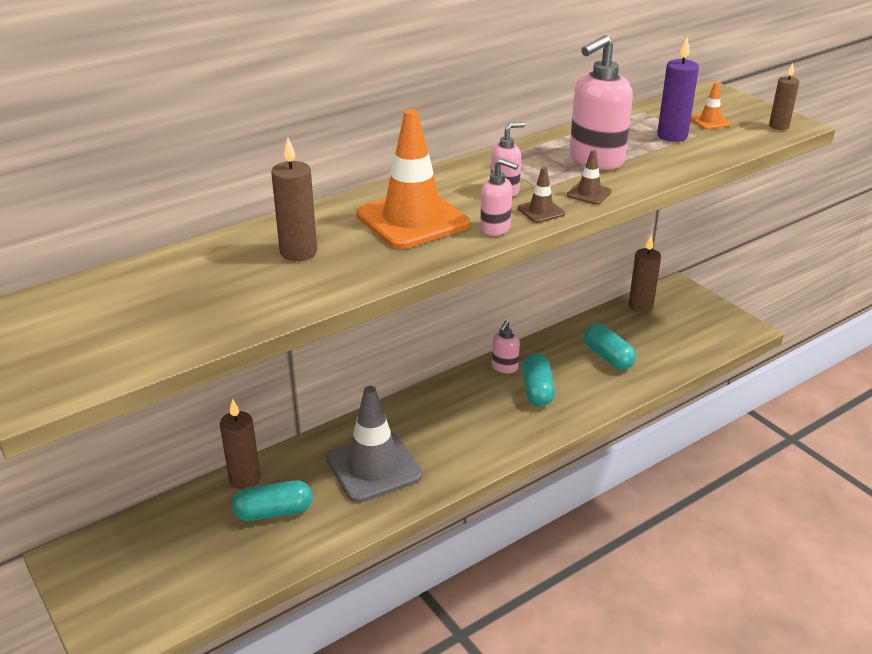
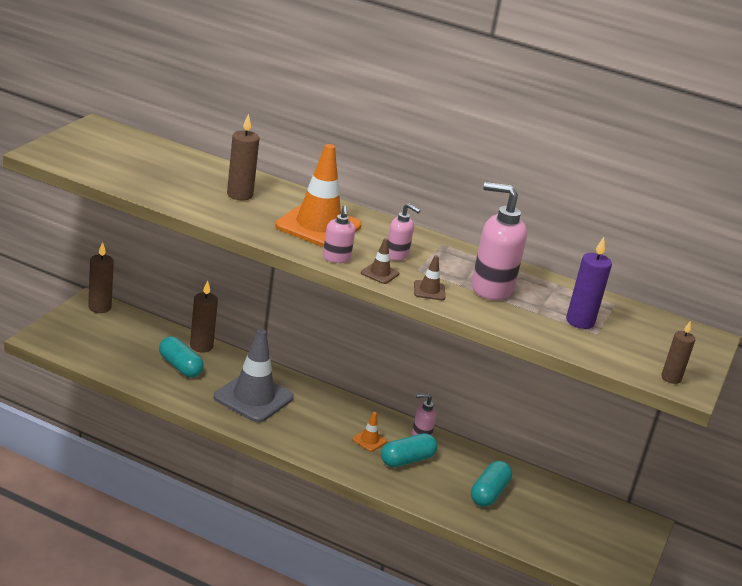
camera: 55 degrees right, 5 degrees down
brown candle [628,235,661,313] -> brown candle moved to [88,242,114,313]
orange traffic cone [691,82,731,129] -> orange traffic cone moved to [352,412,387,452]

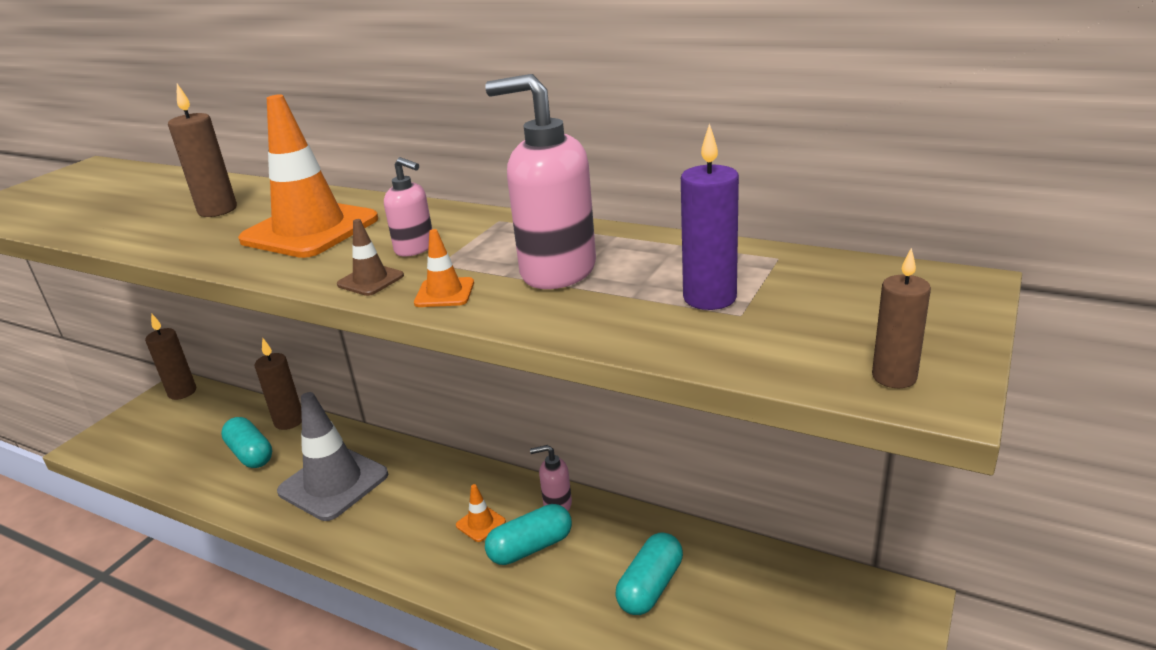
camera: 10 degrees right, 0 degrees up
pink soap dispenser [323,205,355,263] -> none
brown traffic cone [414,255,445,300] -> orange traffic cone [414,229,474,307]

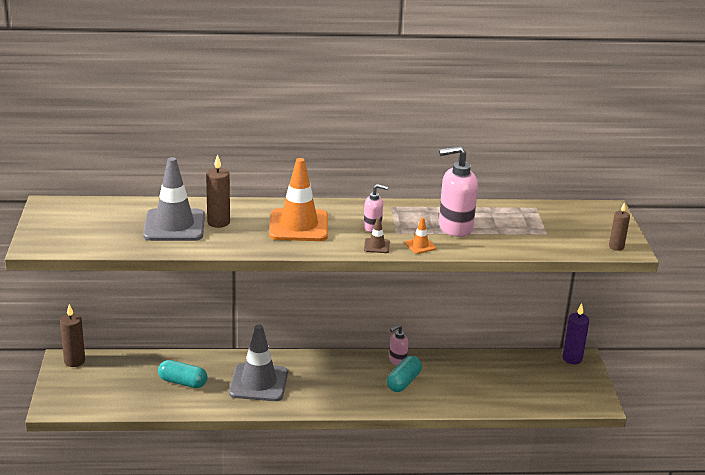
camera: 35 degrees left, 0 degrees up
brown candle [255,338,302,430] -> none
orange traffic cone [456,484,506,542] -> none
turquoise capsule [616,532,683,615] -> none
purple candle [681,123,739,310] -> purple candle moved to [562,303,589,364]
none -> grey traffic cone [143,157,205,241]

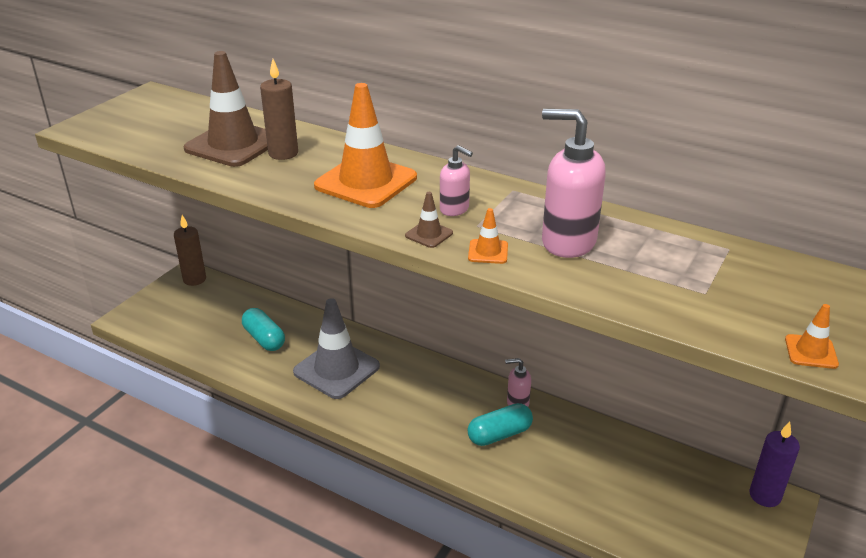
camera: 35 degrees right, 5 degrees up
grey traffic cone [143,157,205,241] -> brown traffic cone [184,51,268,167]
brown candle [609,202,630,251] -> orange traffic cone [785,304,839,369]

